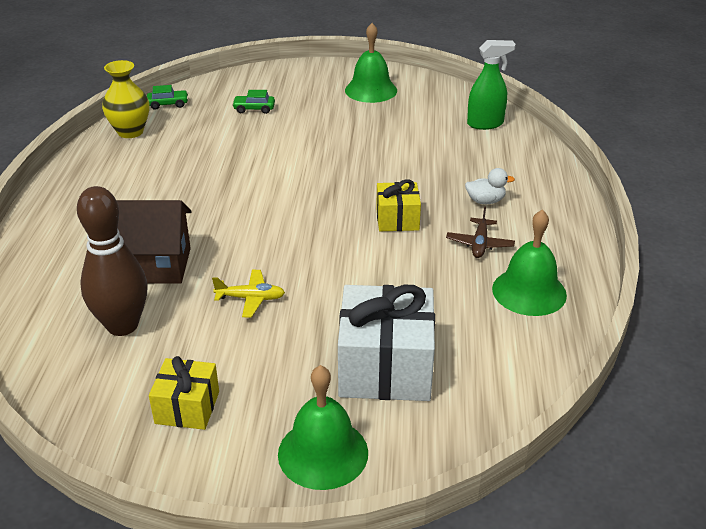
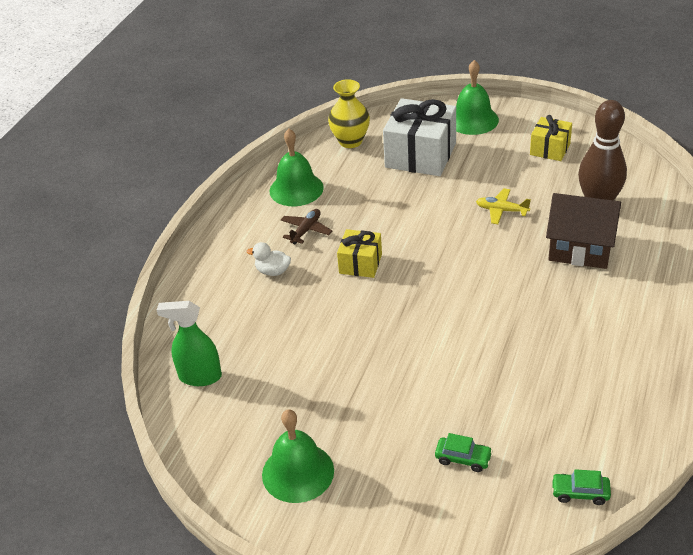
camera: 160 degrees left, 5 degrees up
yellow vase [102,60,149,138] -> yellow vase moved to [328,79,370,148]

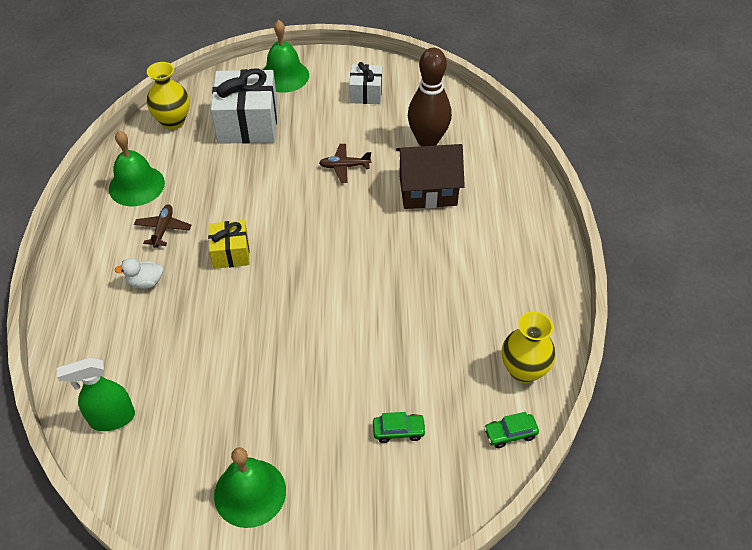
camera: 25 degrees left, 10 degrees up
yellow plane [476,188,531,224] -> brown plane [319,144,371,183]
yellow gift [530,115,572,161] -> white gift [349,62,382,104]
none -> yellow vase [502,311,556,383]

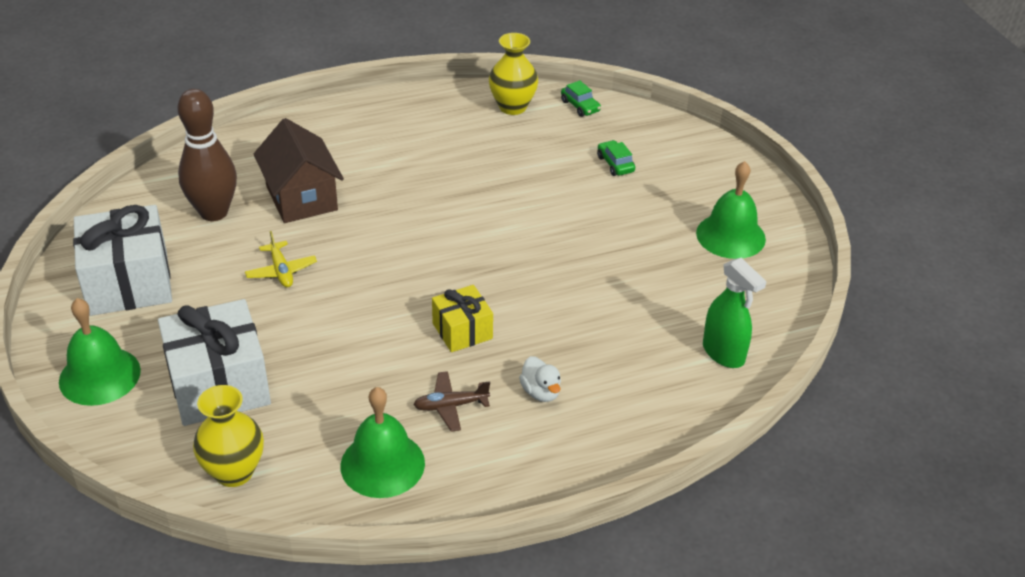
camera: 110 degrees left, 10 degrees down
brown plane [319,144,371,183] -> yellow plane [245,231,317,288]
white gift [349,62,382,104] -> white gift [73,205,172,316], size x1.80

